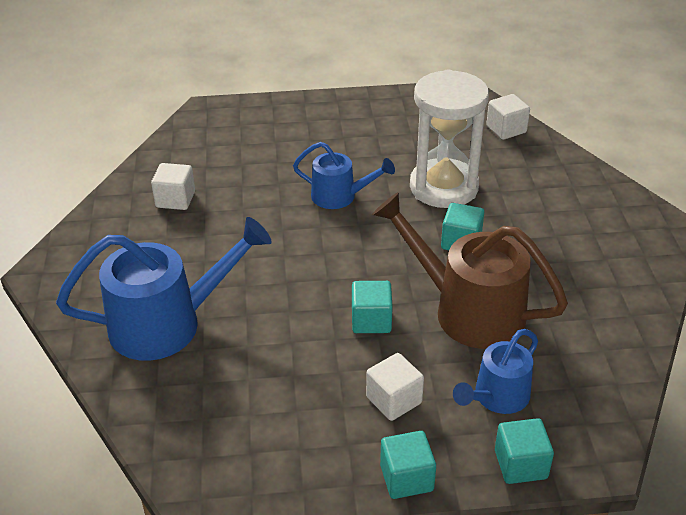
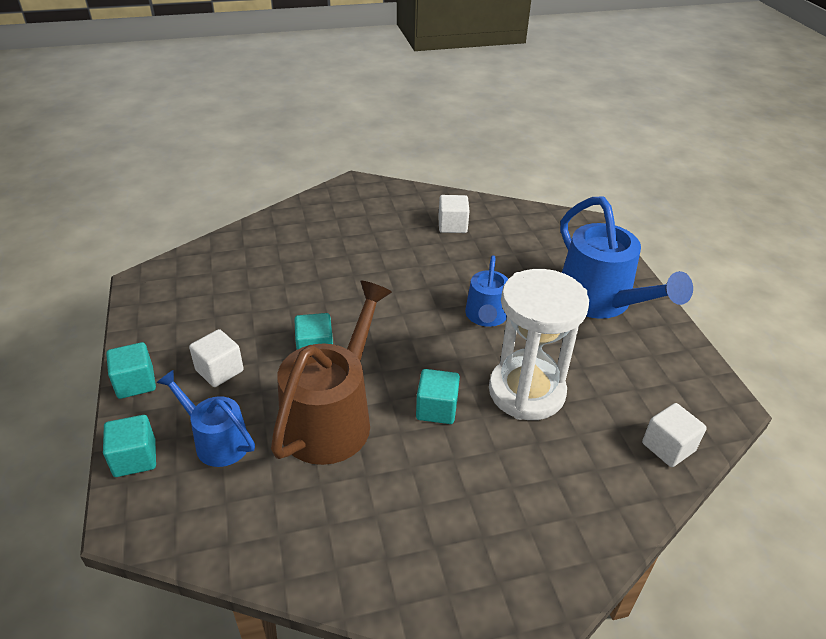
camera: 80 degrees right, 0 degrees up
blue watering can [56,217,272,361] -> blue watering can moved to [560,196,693,319]

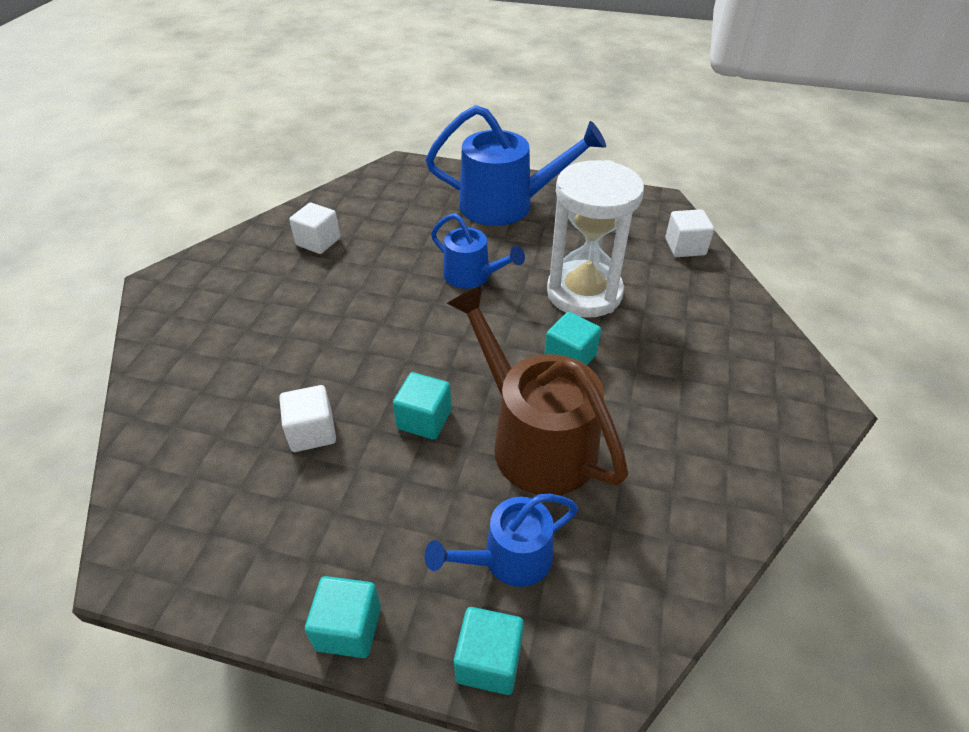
camera: 60 degrees left, 5 degrees up
white cube [189,329,244,387] -> white cube moved to [279,385,336,452]

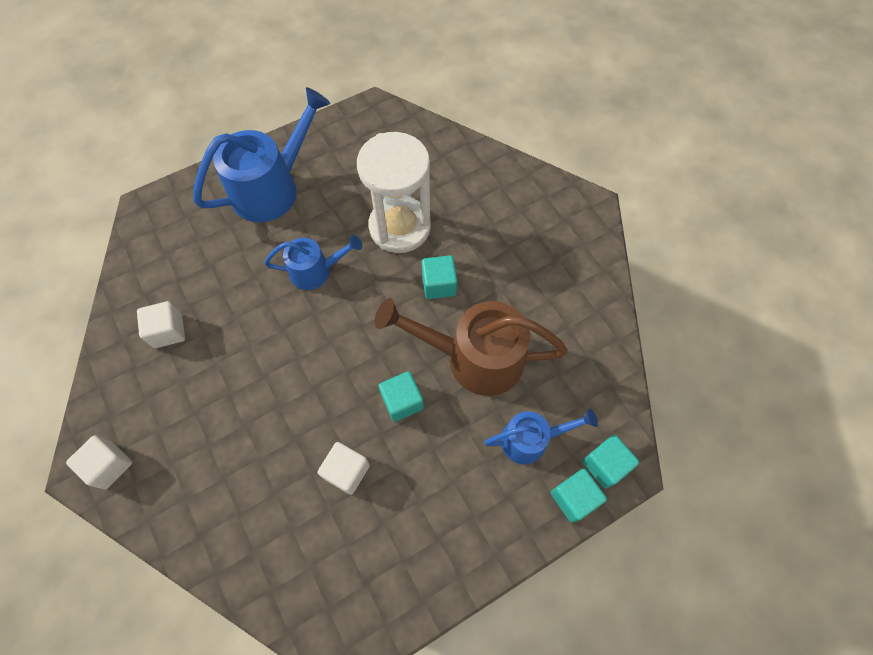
camera: 45 degrees left, 20 degrees up
turquoise cube [305,576,381,658] -> turquoise cube moved to [582,435,639,489]
blue watering can [425,494,578,587] -> blue watering can turned 120 degrees counterclockwise [484,409,598,464]
white cube [665,209,714,257] -> white cube moved to [66,435,132,489]

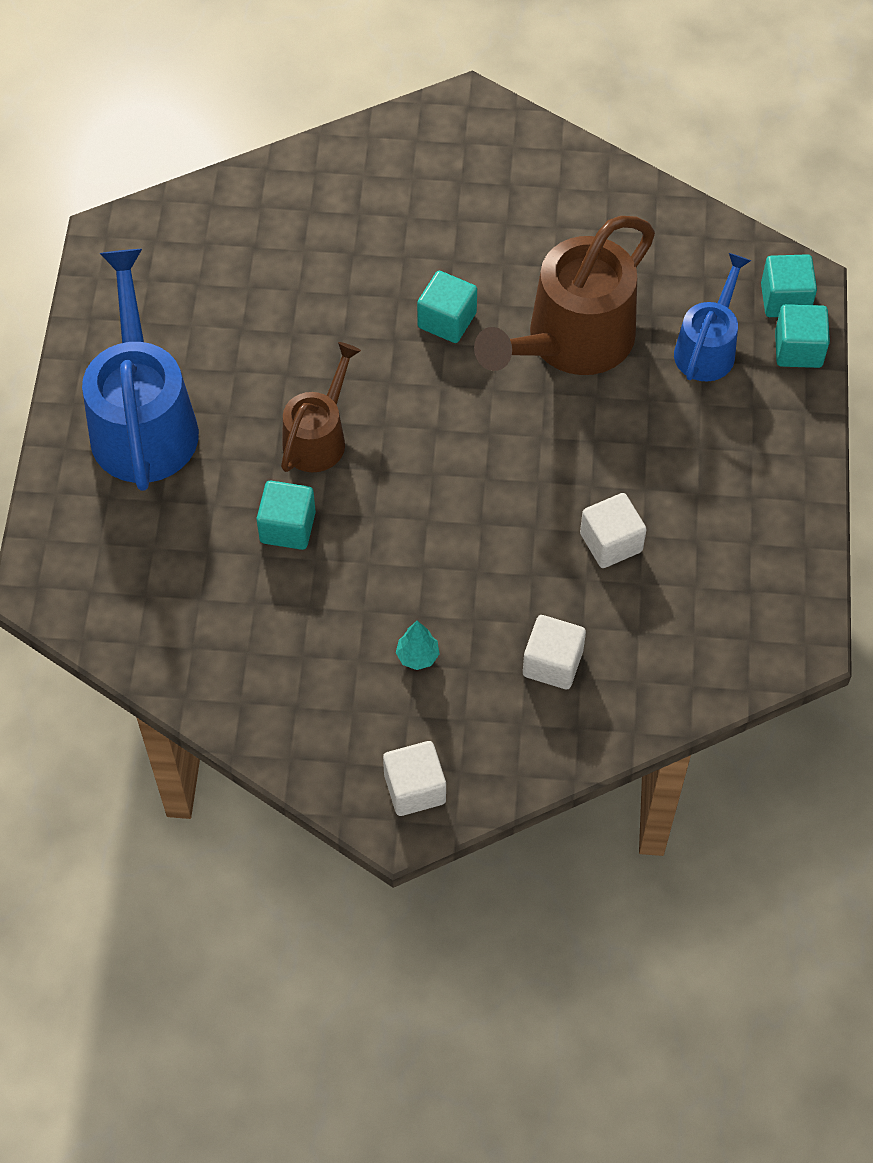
camera: 55 degrees left, 5 degrees down
white cube [137,301,185,348] -> white cube moved to [523,615,586,689]
blue watering can [264,235,362,290] -> brown watering can [281,342,361,472]
white hourglass [357,132,431,253] -> none
turquoise cube [379,371,424,422] -> turquoise cube moved to [256,480,316,550]
none -> turquoise tree [396,621,439,670]

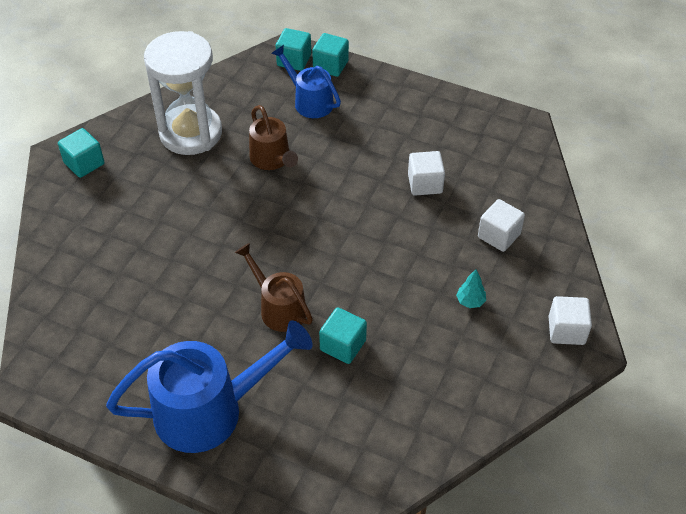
camera: 70 degrees left, 10 degrees down
blue watering can [82,249,199,491] -> blue watering can turned 150 degrees clockwise [106,320,313,453]
turquoise cube [417,271,477,343] -> turquoise cube moved to [58,128,104,178]
brown watering can [474,216,655,375] -> brown watering can [249,105,298,170], size x0.57
none -> white hourglass [144,31,222,155]

